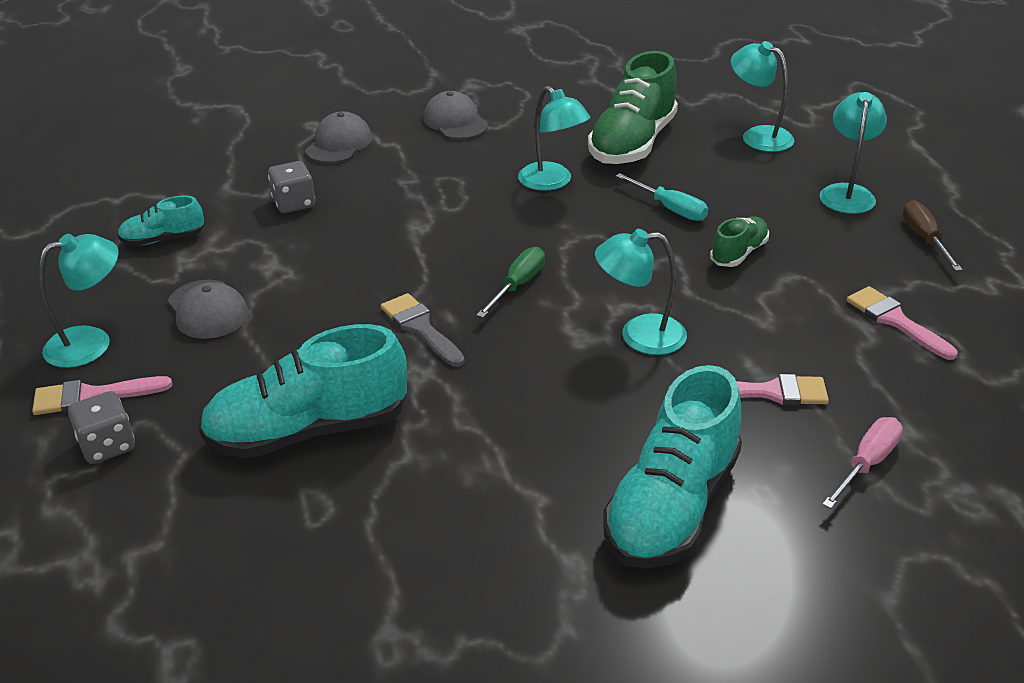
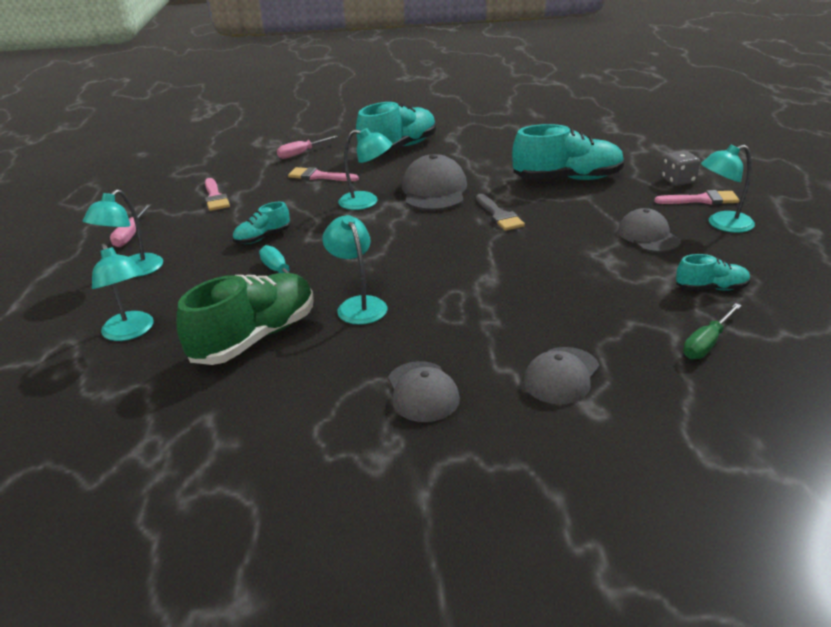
camera: 165 degrees left, 5 degrees down
grey dice [268,161,315,213] -> none
green screwdriver [477,247,545,318] -> green screwdriver moved to [683,303,742,359]
green shoe [710,216,769,267] -> turquoise shoe [233,202,290,244]
brown screwdriver [903,200,963,271] -> pink screwdriver [110,204,151,247]
none -> grey cap [402,154,467,211]

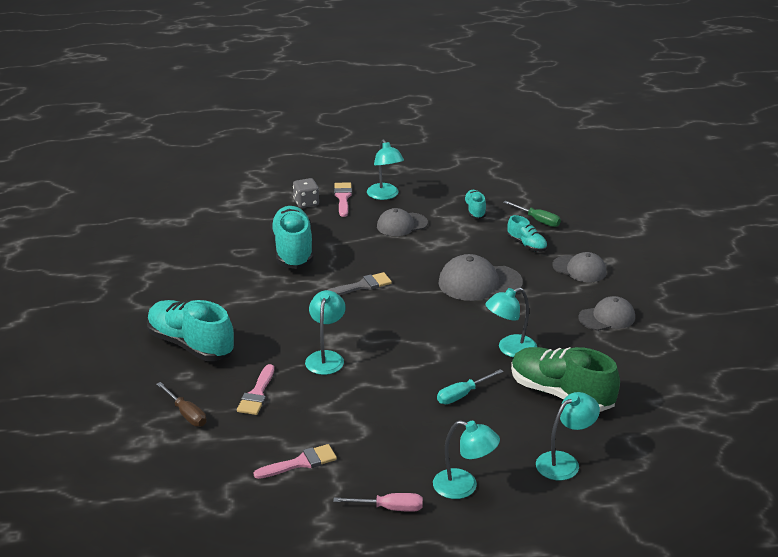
camera: 95 degrees left, 0 degrees up
turquoise shoe [233,202,290,244] -> turquoise shoe moved to [507,215,547,252]
pink screwdriver [277,135,338,159] -> brown screwdriver [156,382,206,427]
grey cap [402,154,467,211] -> grey cap moved to [439,254,523,301]

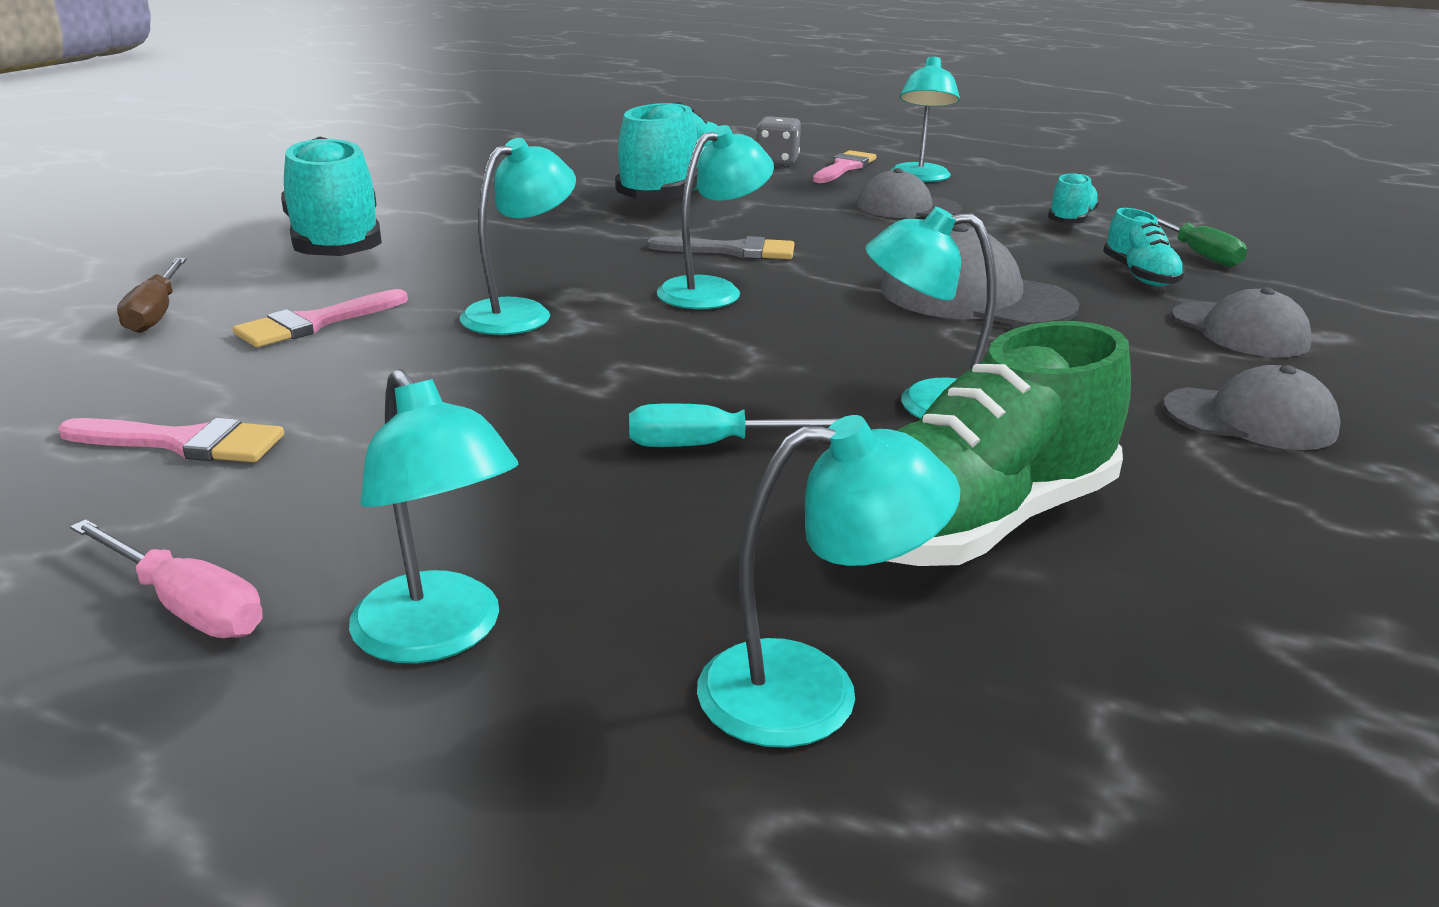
camera: 30 degrees right, 5 degrees down
green shoe [511,347,620,412] -> green shoe turned 105 degrees counterclockwise [888,321,1131,566]
none -> turquoise lamp [657,125,774,309]

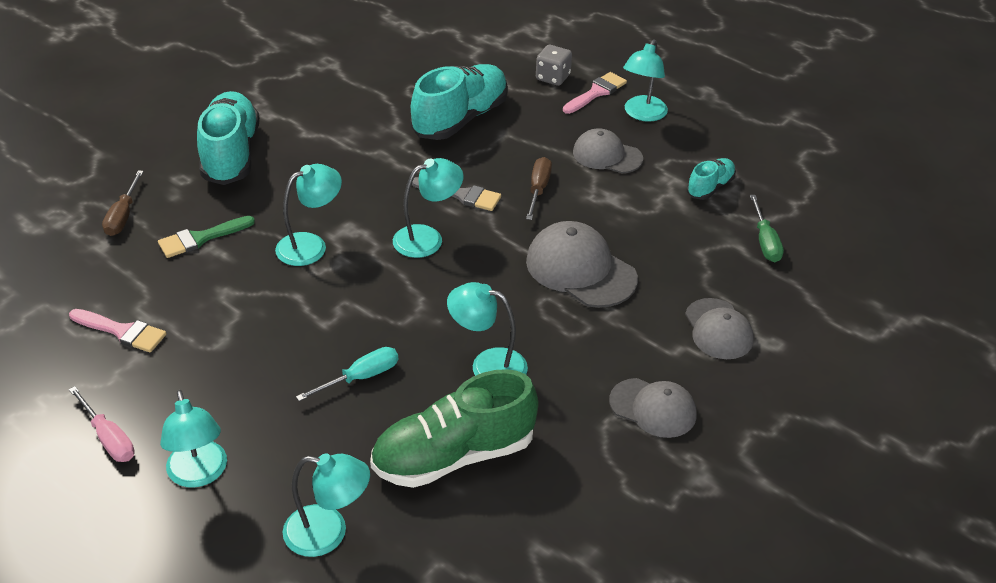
camera: 15 degrees right, 15 degrees up
pink brush [233,289,408,347] -> green brush [158,216,255,258]
turquoise screwdriver [629,403,838,447] -> turquoise screwdriver turned 135 degrees clockwise [296,347,398,401]
turquoise shoe [1103,208,1185,286] -> none
none -> brown screwdriver [526,157,552,220]

